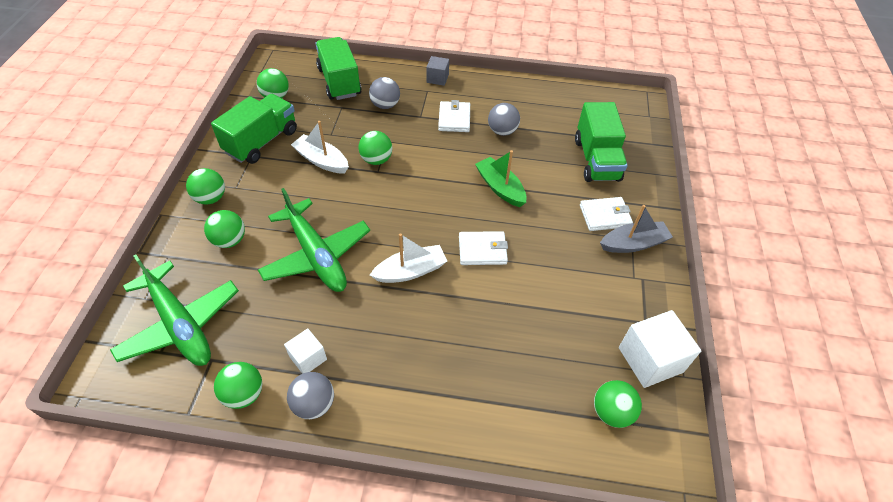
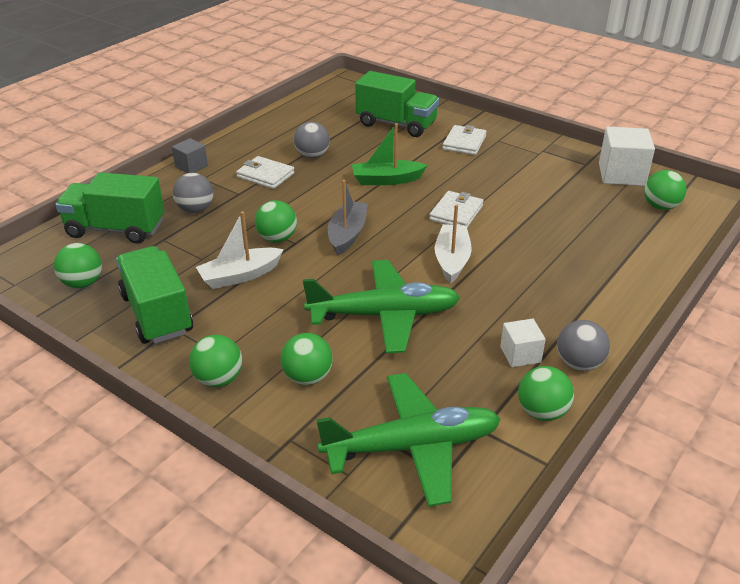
camera: 60 degrees left, 15 degrees down
grey boat [600,205,673,253] -> grey boat moved to [328,180,368,255]

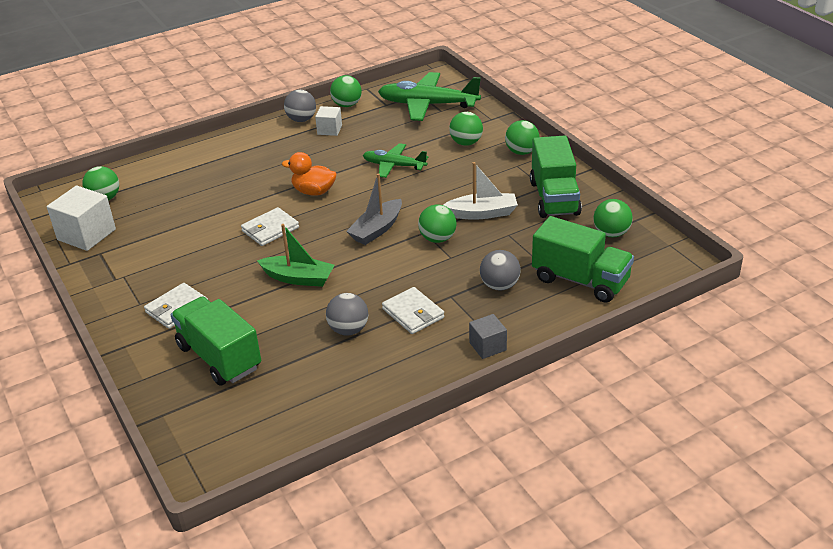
camera: 155 degrees left, 0 degrees up
green plane [303,260,460,353] -> green plane [363,143,428,178], size x0.60
white boat [435,204,472,284] -> orange duck [282,152,337,196]

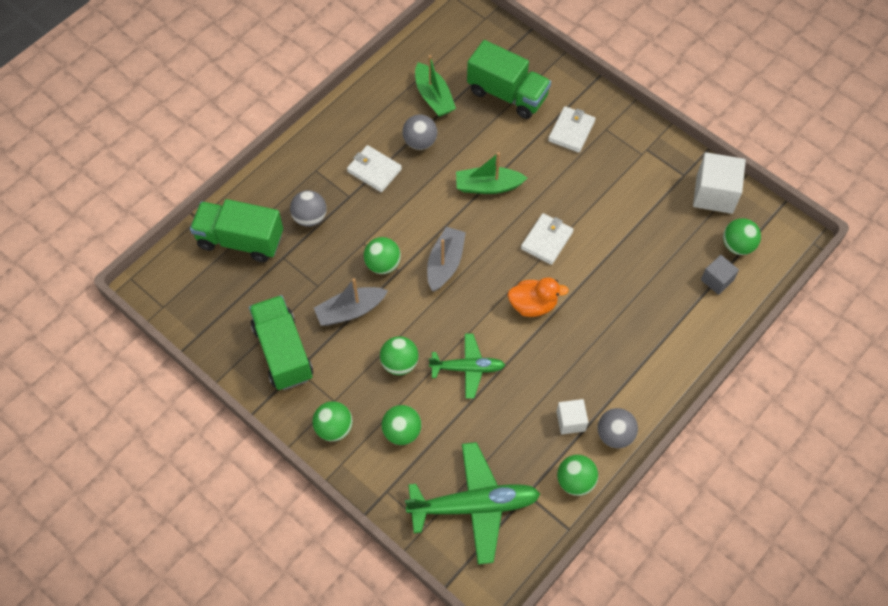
camera: 160 degrees right, 25 degrees up
white boat [443,162,518,220] -> grey boat [314,278,388,326]
grey cube [469,314,507,359] -> grey cube moved to [701,255,739,295]
green ball [593,199,633,237] -> green ball moved to [380,336,419,375]
none -> green boat [415,55,456,117]

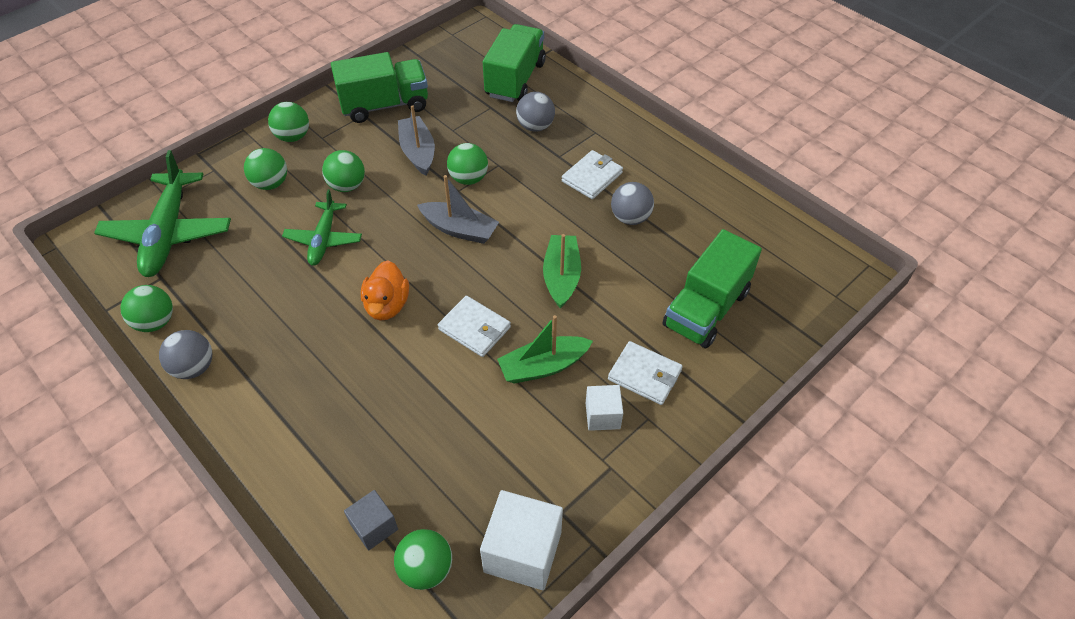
camera: 95 degrees right, 10 degrees down
green boat [415,55,456,117] -> green boat moved to [497,315,593,384]
white cube [556,399,588,435] -> white cube moved to [586,385,623,431]

